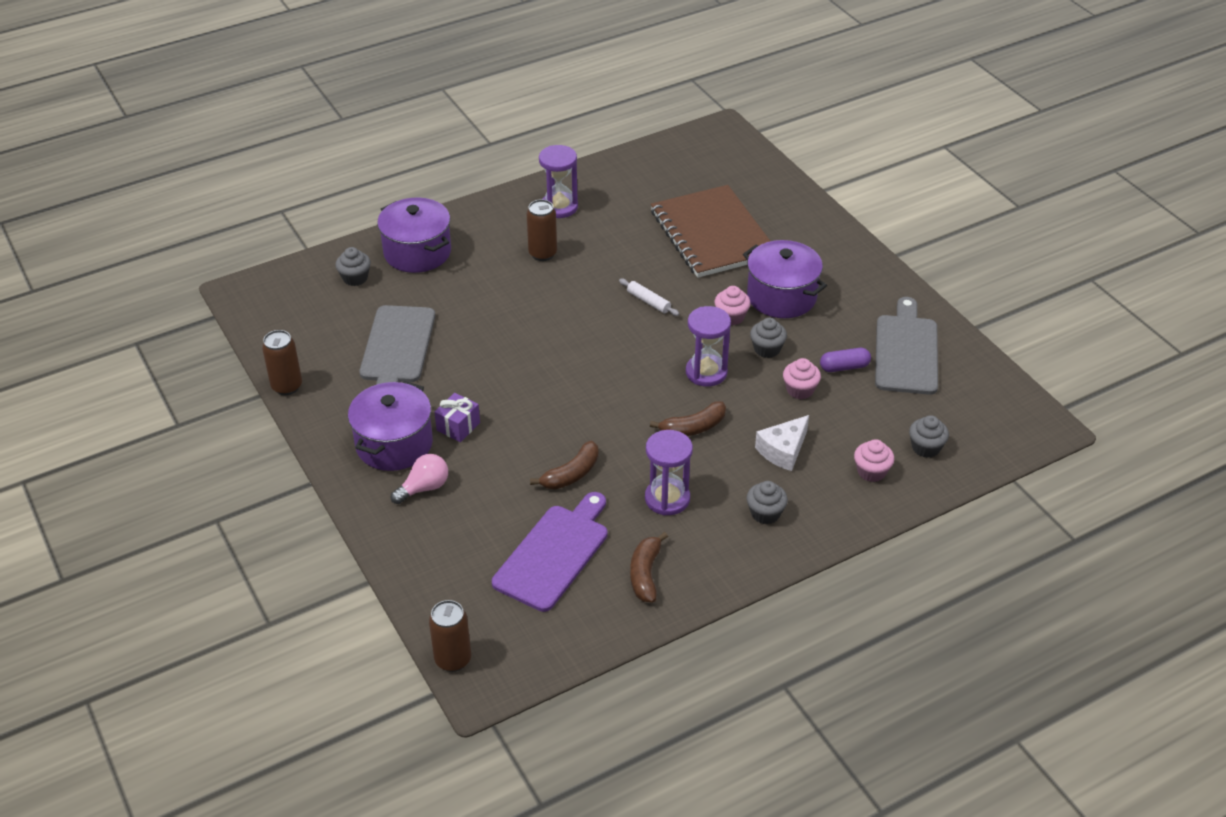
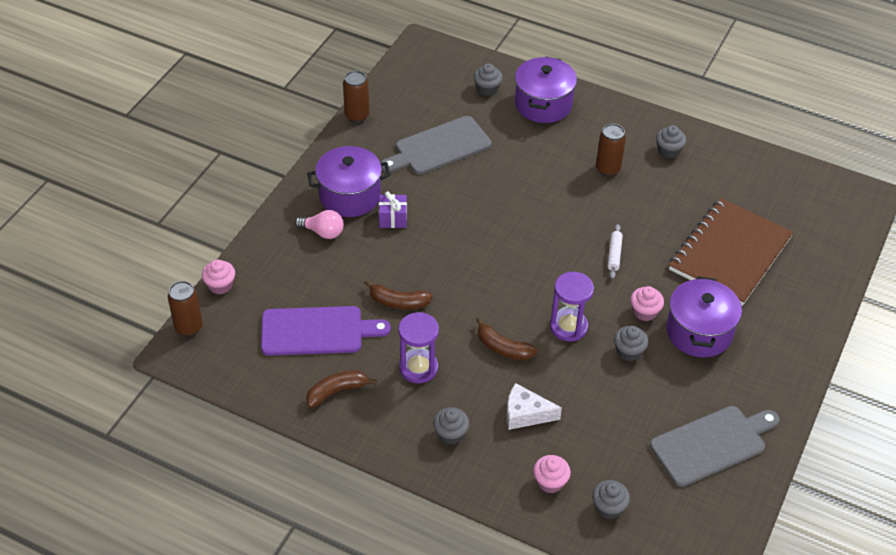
camera: 55 degrees right, 5 degrees up
purple hourglass [539,145,578,218] -> grey cupcake [656,125,686,158]
pink cupcake [783,358,821,399] -> pink cupcake moved to [202,260,235,294]
purple capsule [820,348,871,372] -> none

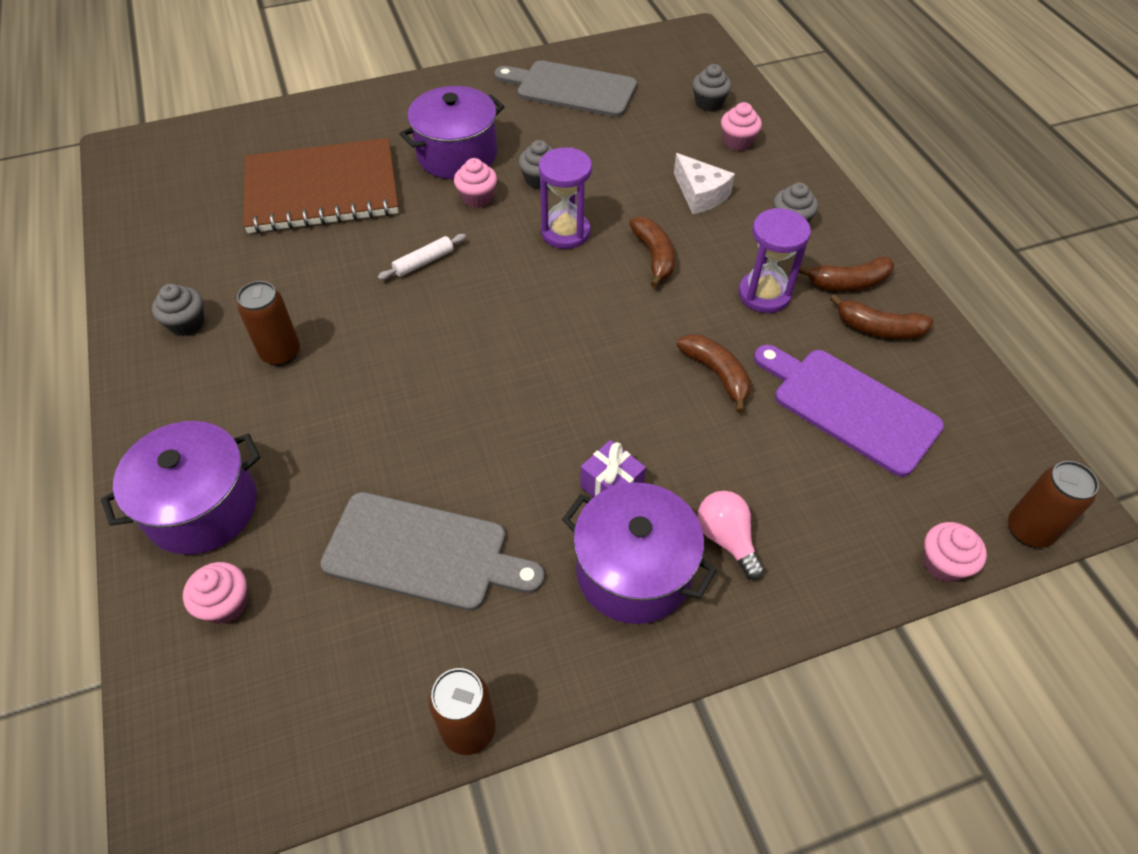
camera: 135 degrees left, 5 degrees up
grey cupcake [474,64,503,96] -> pink cupcake [183,562,247,624]
none -> brown banana [799,256,894,291]

